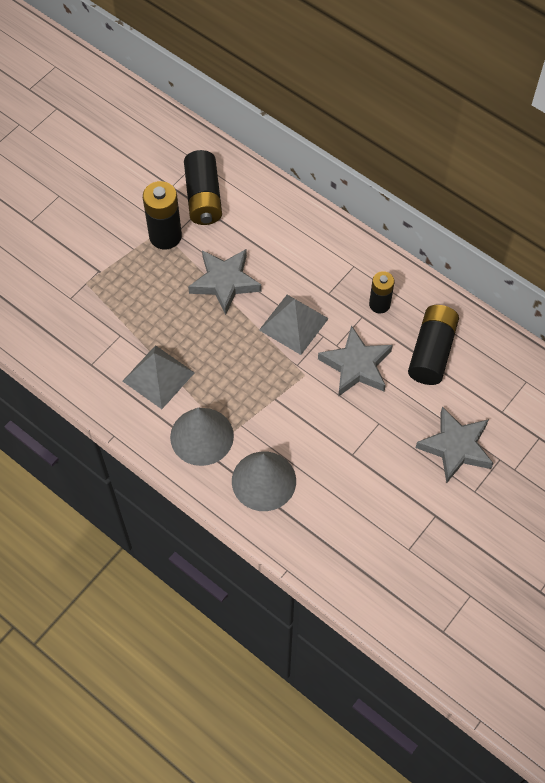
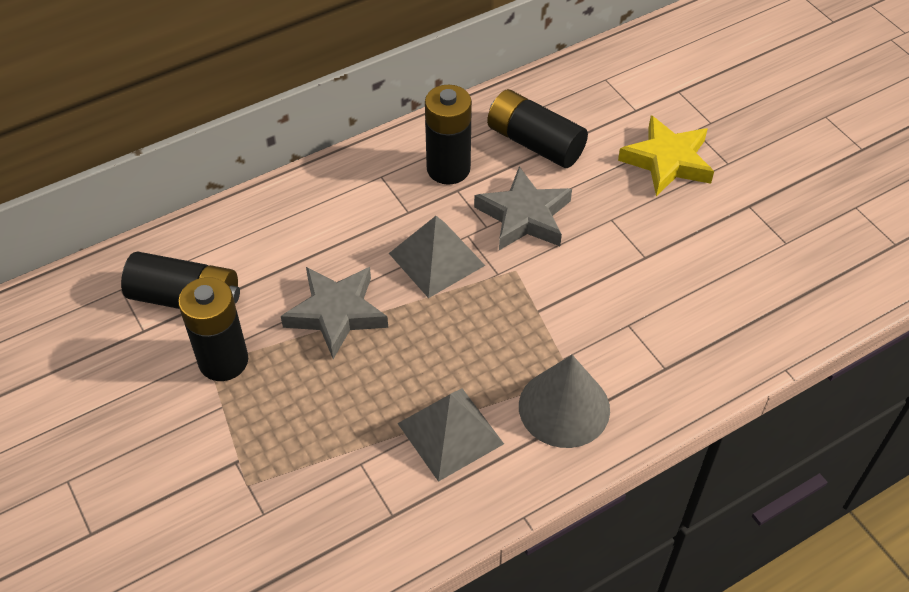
camera: 70 degrees left, 10 degrees down
grey cone [232,452,296,511] -> none
black battery [369,271,394,314] -> black battery [425,85,472,185], size x1.58
grey star [416,407,494,483] -> yellow star [618,115,714,196]

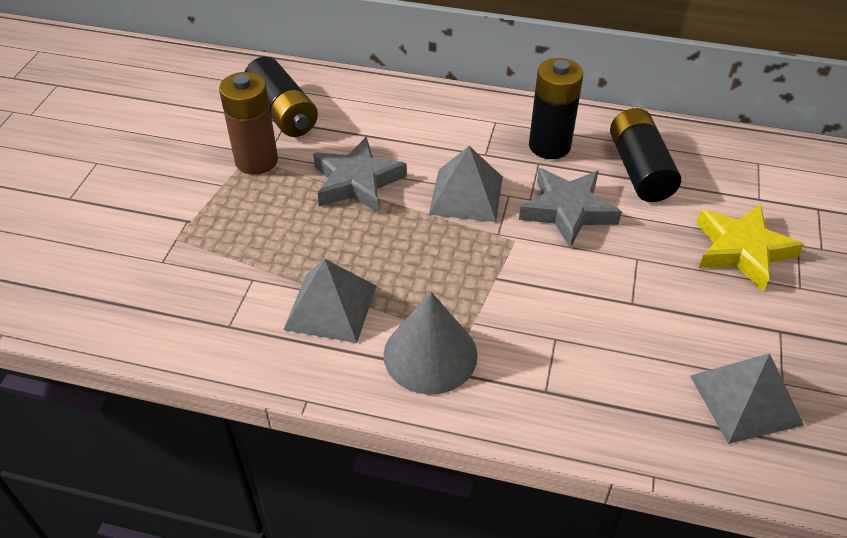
camera: 45 degrees right, 5 degrees down
black battery [178,277,248,381] -> brown battery [219,72,278,175]
none -> grey pyramid [690,353,804,444]

